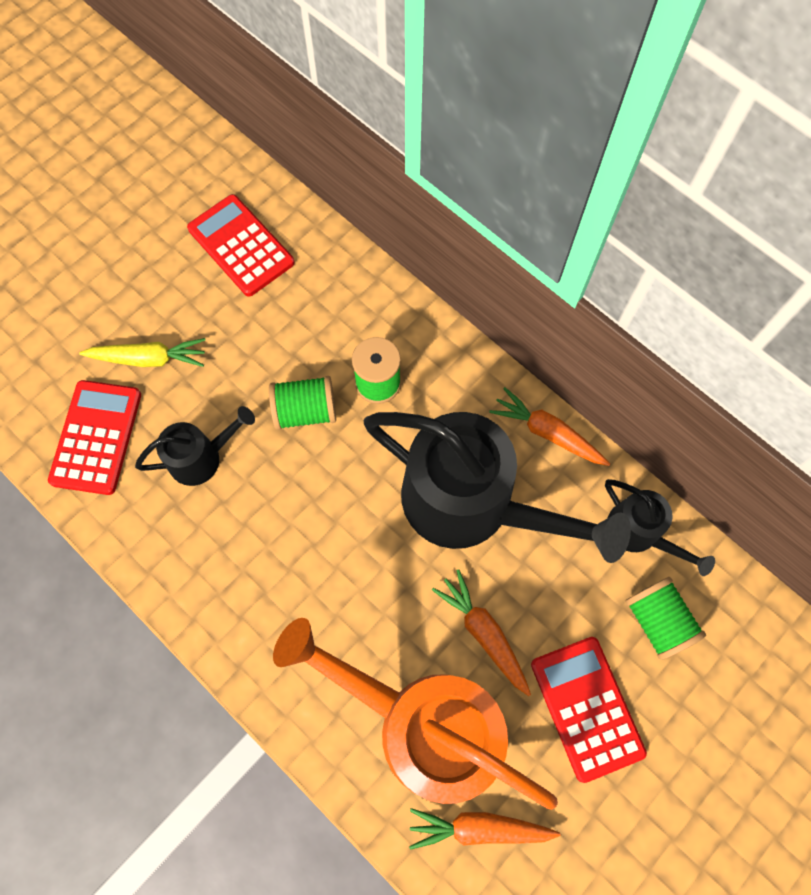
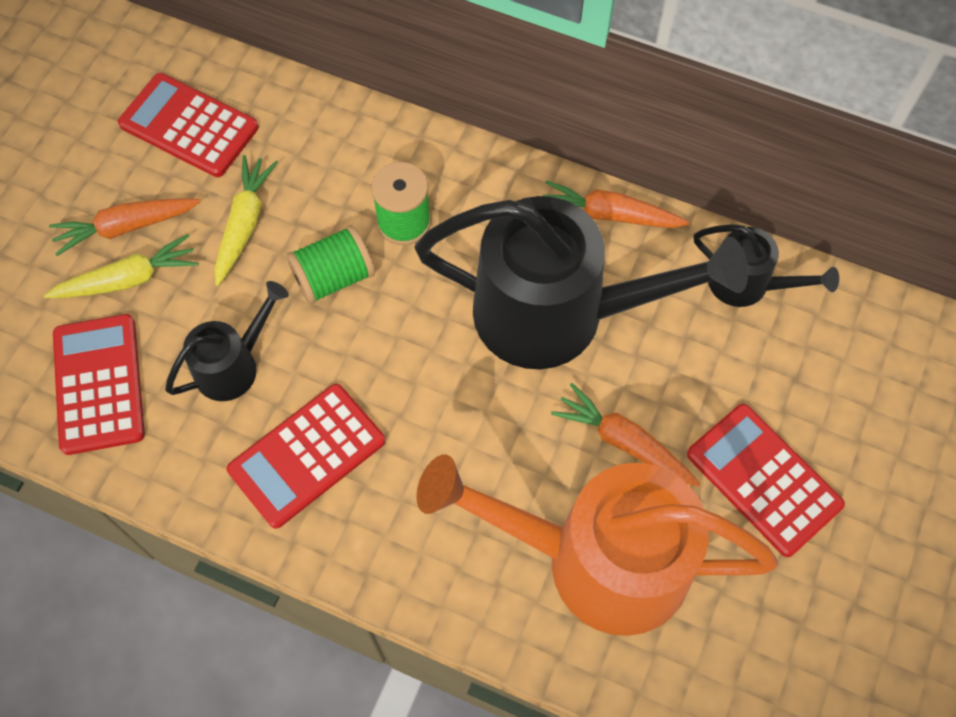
camera: 20 degrees left, 5 degrees down
orange carrot [409,808,560,850] -> orange carrot moved to [49,198,200,256]
green spool [625,577,706,660] -> none
none -> yellow carrot [214,155,278,286]
none -> red calculator [227,384,385,529]

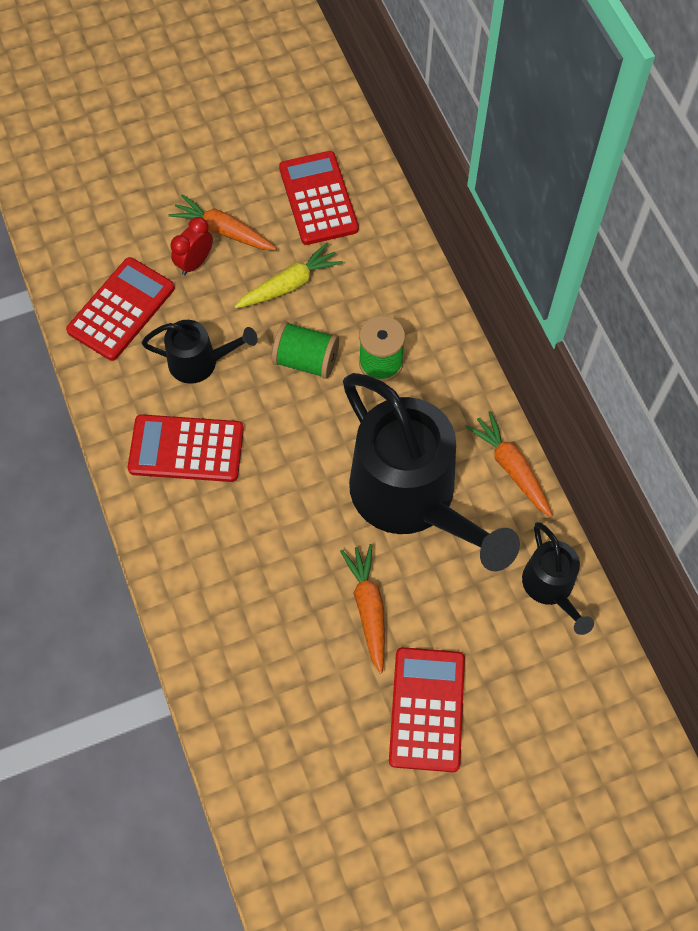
camera: 45 degrees right, 0 degrees up
yellow carrot [44,234,198,298] -> red clock [171,217,213,275]
orange watering can [416,454,778,636] -> none

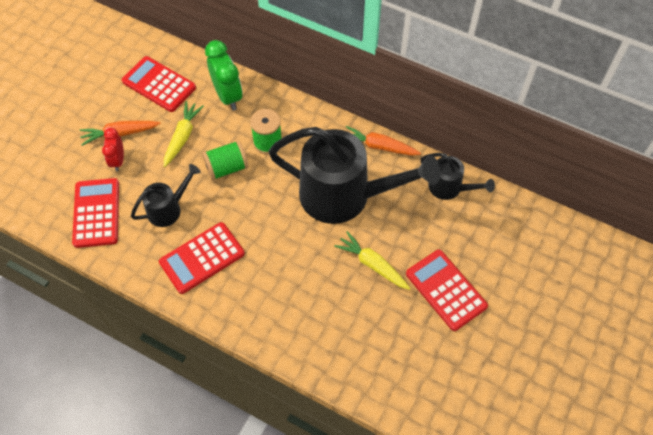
camera: 40 degrees left, 5 degrees down
orange carrot [340,544,385,674] -> yellow carrot [334,231,411,290]
none -> green clock [205,40,243,110]

